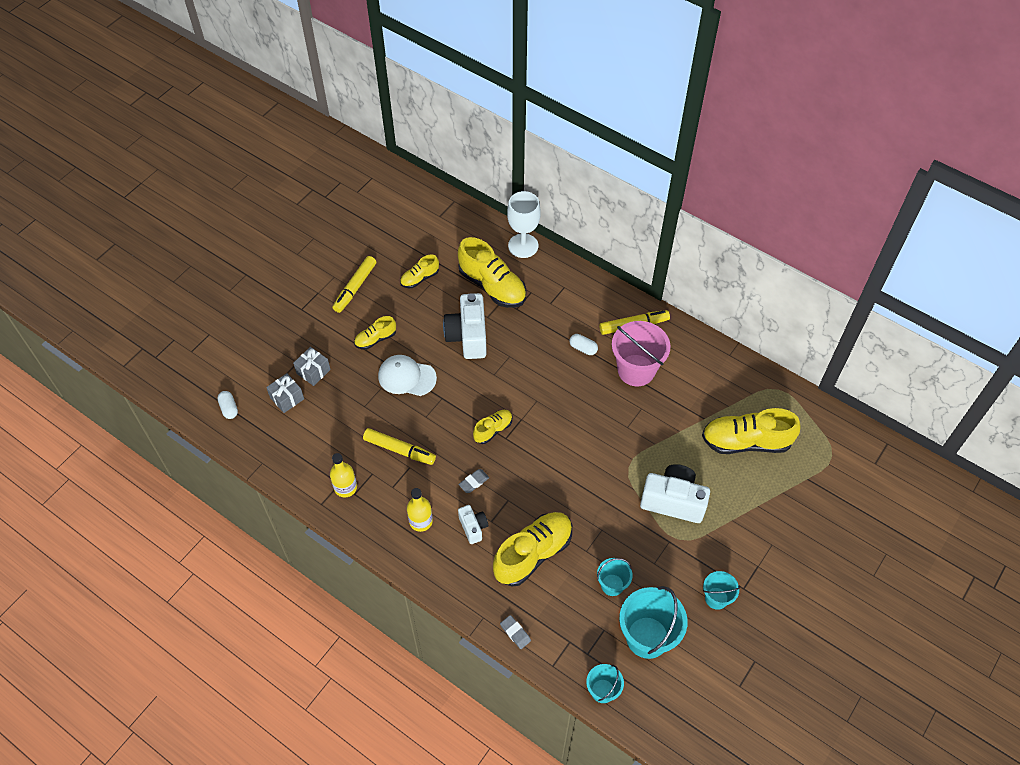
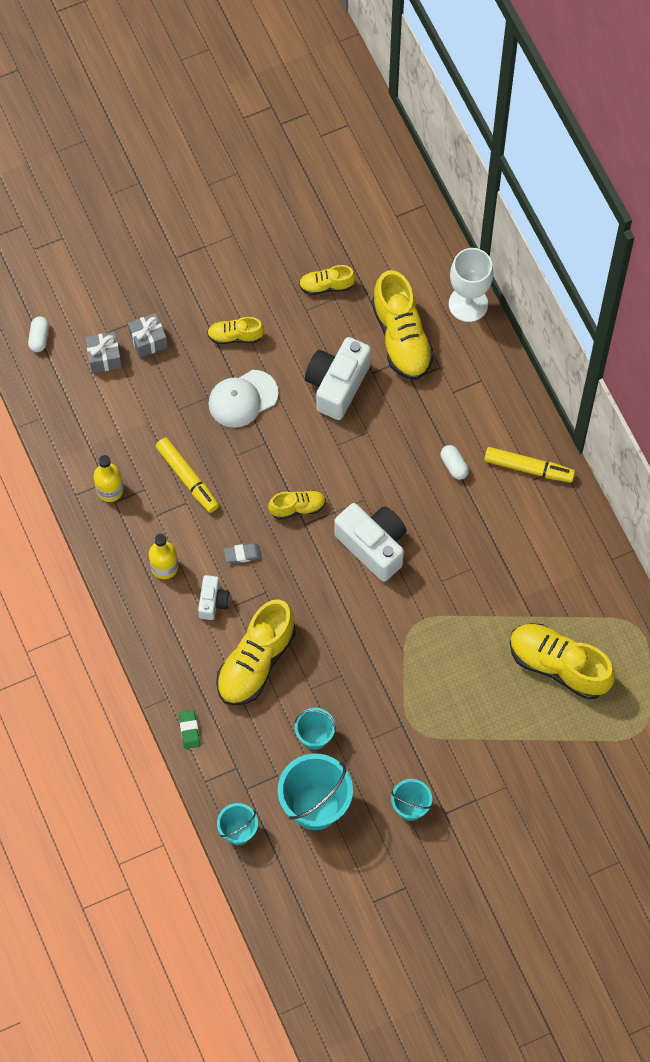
camera: 30 degrees right, 10 degrees up
yellow marker [333,256,376,313] -> none
white cap [378,355,437,396] -> white cap turned 75 degrees counterclockwise [208,370,279,428]
yellow shoe [493,512,572,586] -> yellow shoe turned 135 degrees clockwise [216,599,296,706]
grey eraser [500,615,531,649] -> green eraser [179,710,200,749]
pink bucket [612,321,670,386] -> none
white camera [640,464,710,523] -> white camera moved to [334,503,407,582]

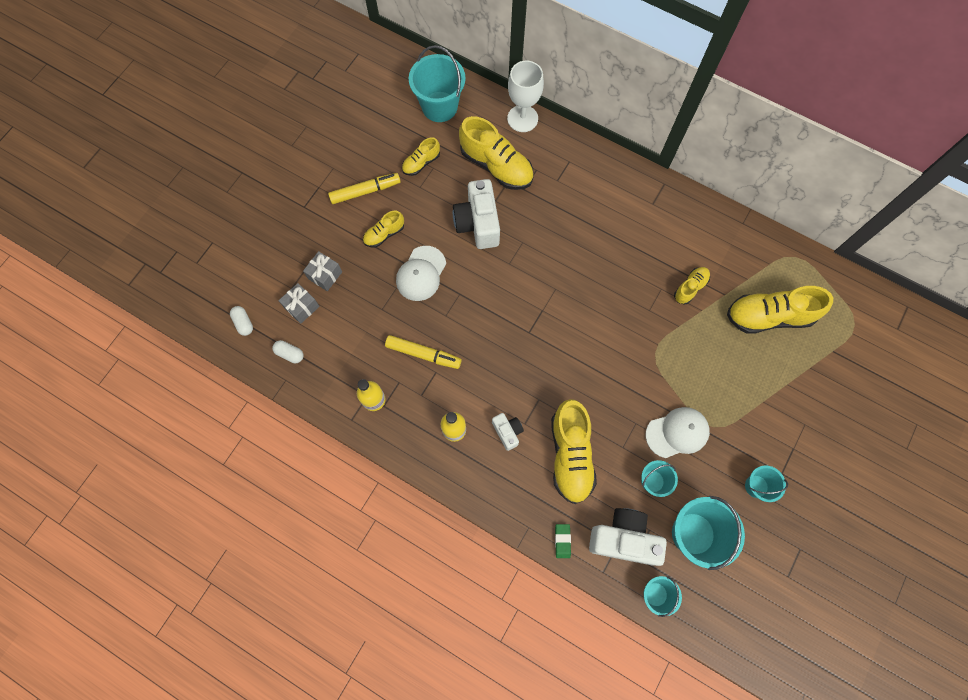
camera: 35 degrees left, 5 degrees up
green eraser [179,710,200,749] -> green eraser turned 45 degrees clockwise [555,524,571,558]
grey eraser [224,543,262,564] -> none
yellow shoe [268,490,326,520] -> yellow shoe moved to [674,267,710,305]
white camera [334,503,407,582] -> white camera moved to [589,508,667,566]
white capsule [440,445,469,480] -> white capsule moved to [272,340,304,363]
yellow marker [484,447,575,483] -> yellow marker moved to [328,173,401,204]
none -> turquoise bucket [409,45,466,122]
none -> white cap [646,407,710,458]

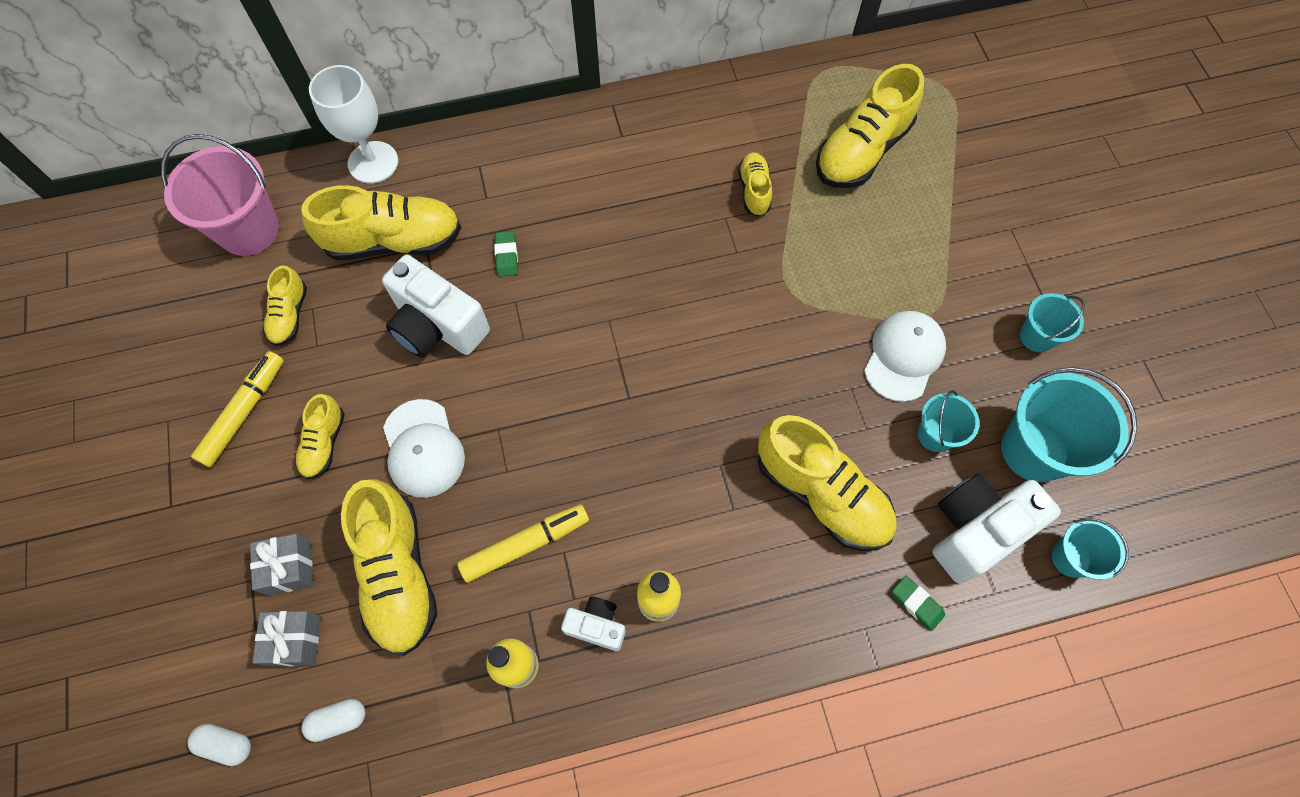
camera: 45 degrees left, 5 degrees down
turquoise bucket [409,45,466,122] -> pink bucket [161,134,279,256]
white camera [492,413,524,451] -> white camera moved to [561,596,626,651]
none -> yellow shoe [341,479,438,656]
none -> green eraser [494,231,518,277]

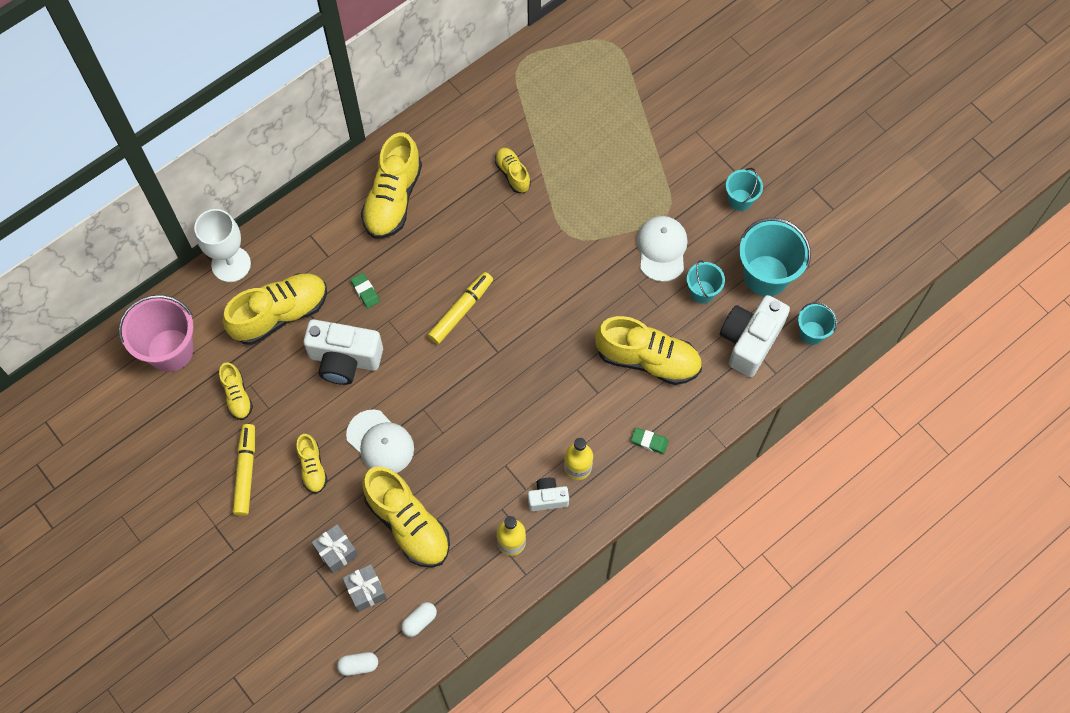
camera: 25 degrees left, 0 degrees up
yellow marker [458,504,589,583] -> yellow marker moved to [428,272,493,344]
yellow shoe [816,64,924,188] -> yellow shoe moved to [361,132,422,239]
green eraser [892,576,945,631] -> green eraser moved to [631,427,669,454]

